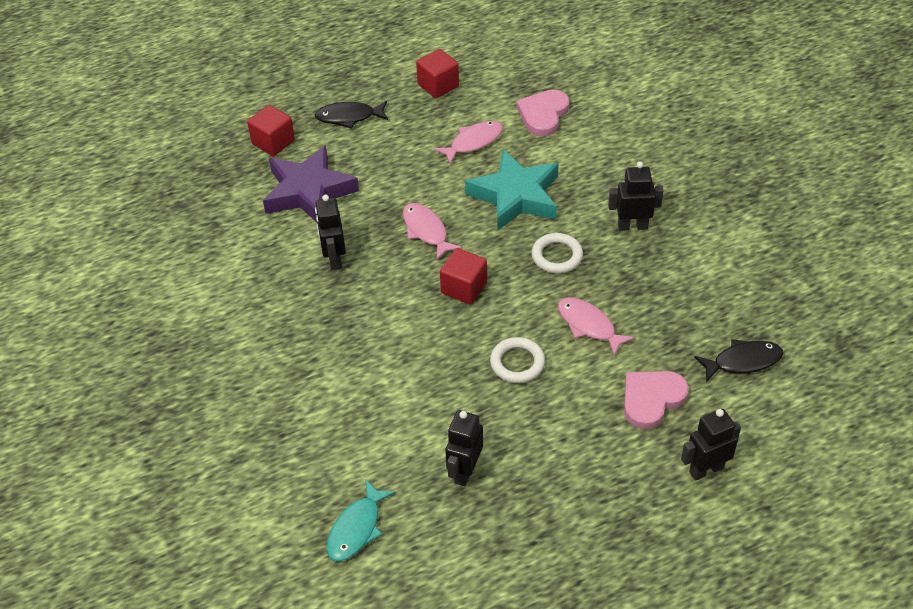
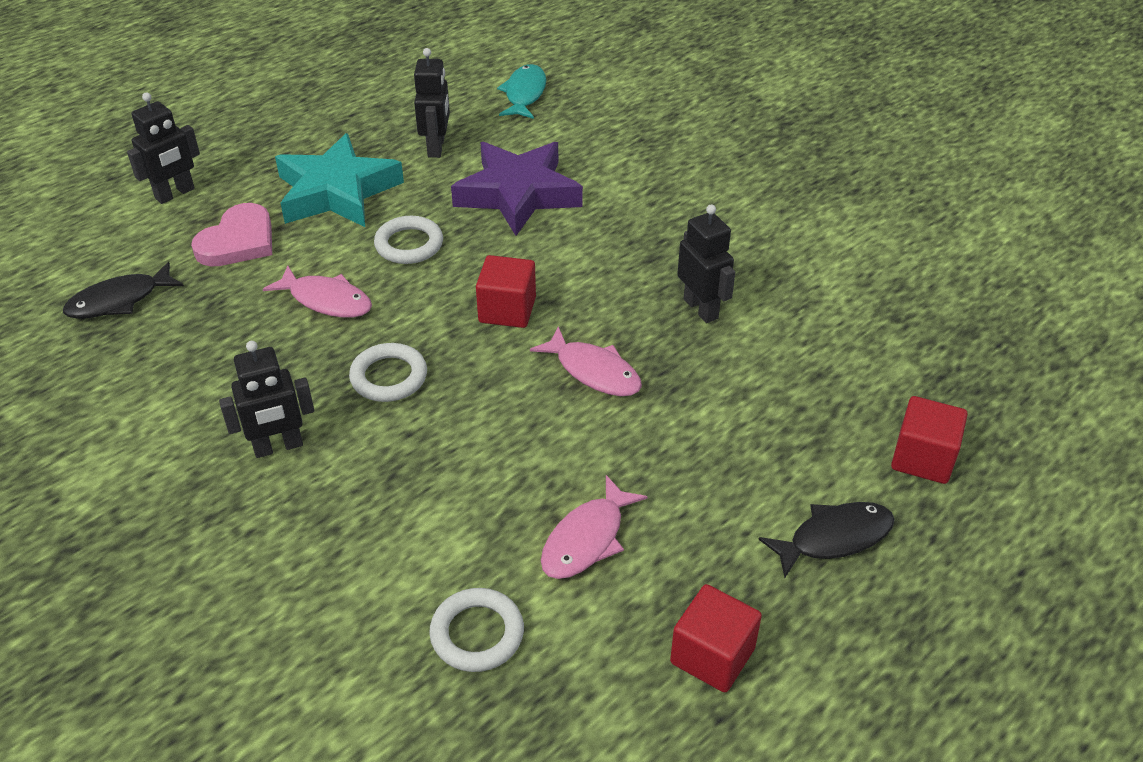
camera: 160 degrees right, 5 degrees down
purple star [263,145,359,223] -> purple star moved to [451,142,583,236]
turquoise star [465,149,559,230] -> turquoise star moved to [275,133,404,227]
pink heart [516,90,570,136] -> white ring [429,588,524,672]

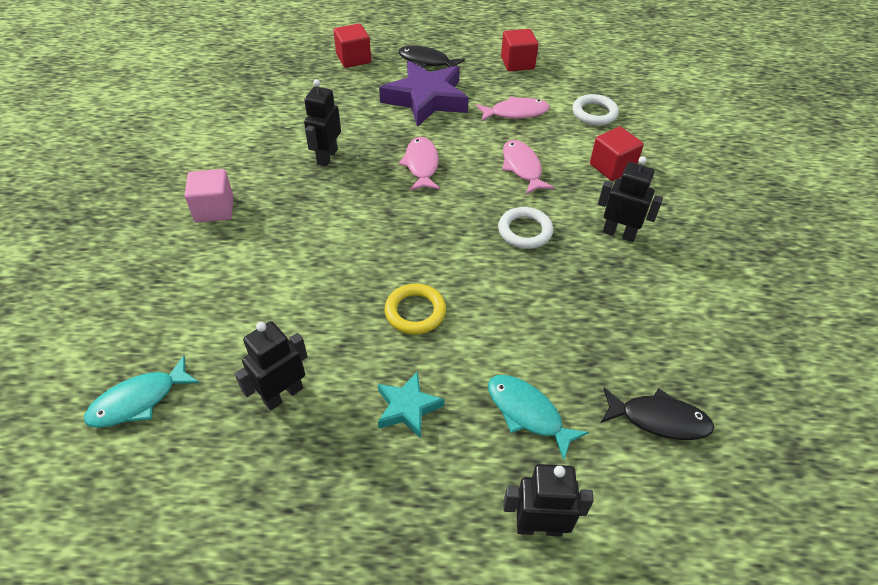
camera: 135 degrees left, 5 degrees up
pink heart [191,203,272,267] -> turquoise fish [488,375,589,460]
pink fish [263,265,372,318] -> pink fish moved to [502,140,554,194]
turquoise star [275,133,404,227] -> turquoise star [378,371,444,439], size x0.52
white ring [374,216,443,264] -> yellow ring [385,284,446,334]
purple star [451,142,583,236] -> purple star moved to [379,61,469,127]
red cube [476,255,536,328] -> red cube moved to [590,127,644,181]
none -> pink cube [185,169,233,223]

